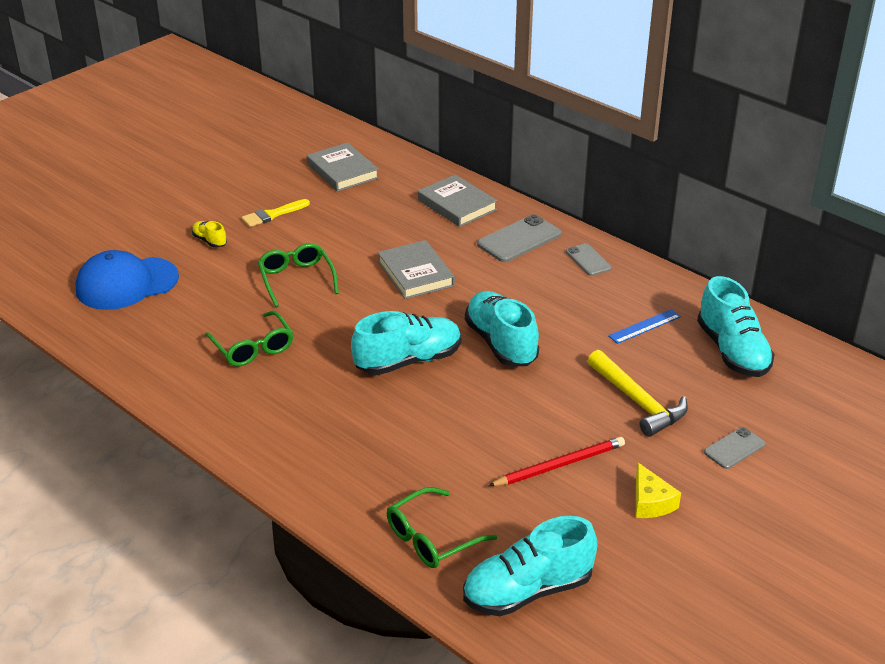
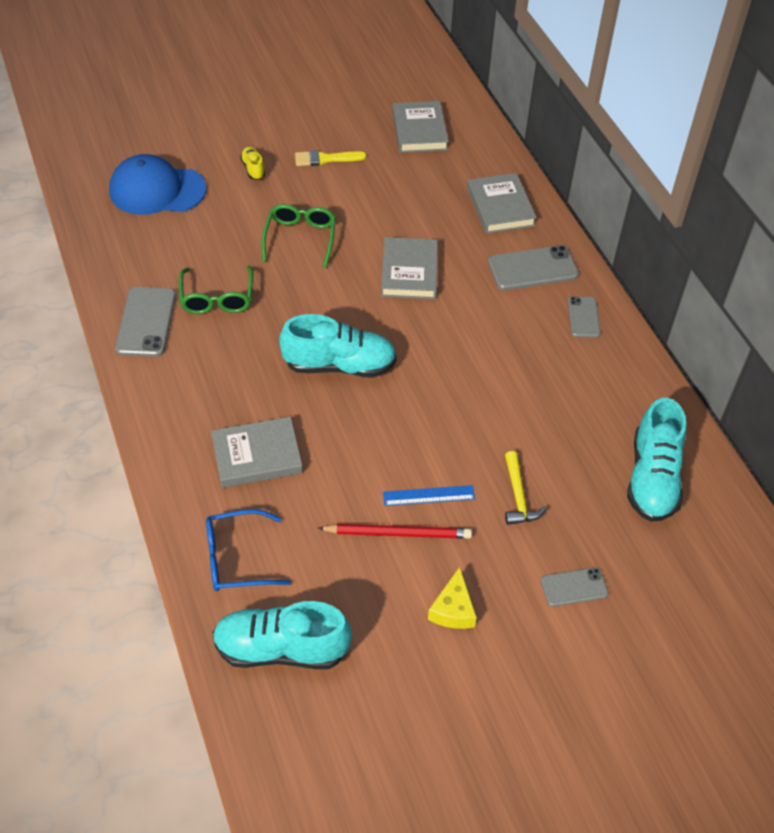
camera: 25 degrees right, 15 degrees up
green glasses [387,487,497,568] -> blue glasses [206,509,291,591]
turquoise shoe [465,291,539,366] -> none
yellow hammer [588,350,688,437] -> yellow hammer [505,451,547,525], size x0.65
blue ruler [608,309,681,344] -> blue ruler moved to [383,485,475,506]
none -> grey phone [115,287,176,357]
none -> grey book [211,417,303,488]

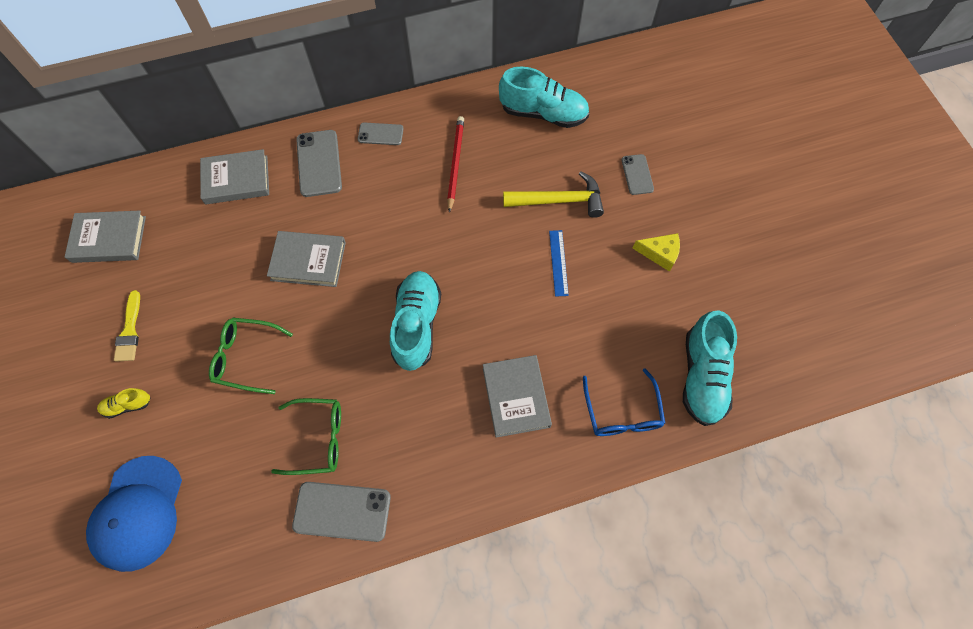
camera: 85 degrees left, 15 degrees up
red pencil [318,524,472,539] -> red pencil moved to [447,116,464,213]
yellow hammer [505,451,547,525] -> yellow hammer [503,171,604,218], size x1.54

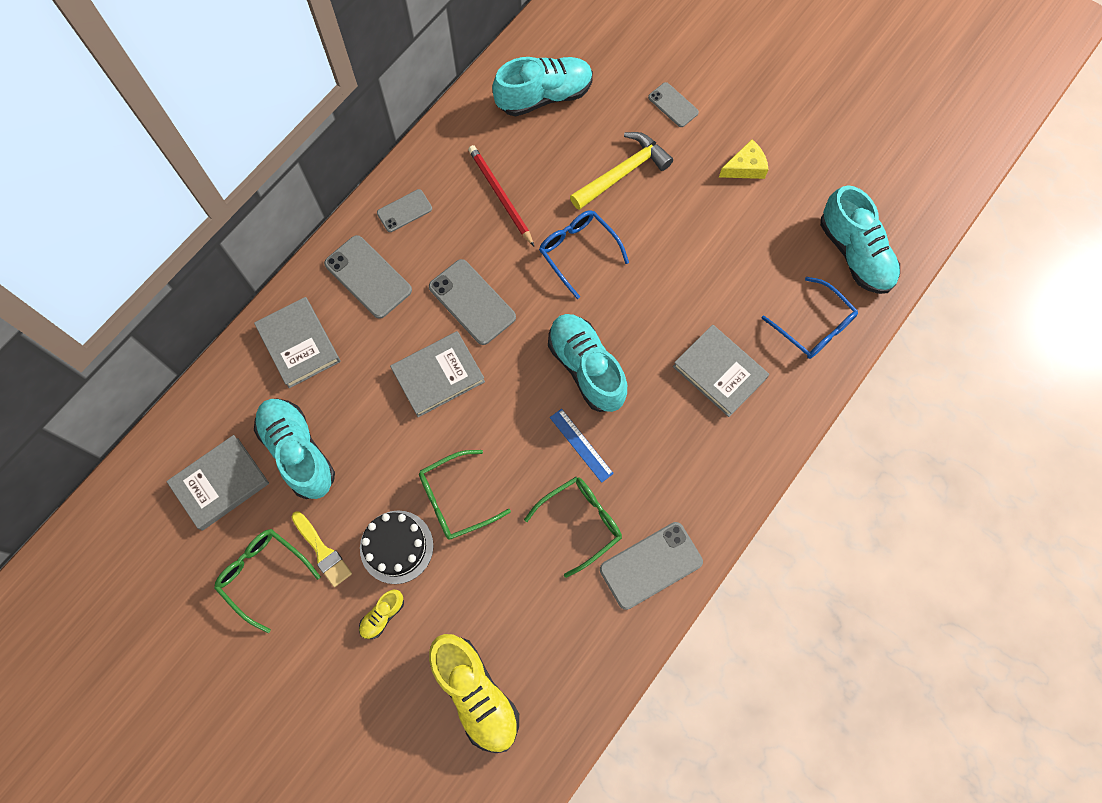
camera: 35 degrees left, 5 degrees up
blue cap [86,456,182,572] -> yellow shoe [429,634,519,753]
grey book [200,149,269,204] -> grey book turned 75 degrees counterclockwise [254,297,340,388]
blue ruler [549,230,569,297] -> blue ruler moved to [550,409,614,483]
none -> green glasses [214,529,321,633]
none -> turquoise shoe [254,398,335,499]
none -> black cake [360,511,434,584]
none -> grey phone [429,259,516,345]
none -> blue glasses [539,210,629,299]

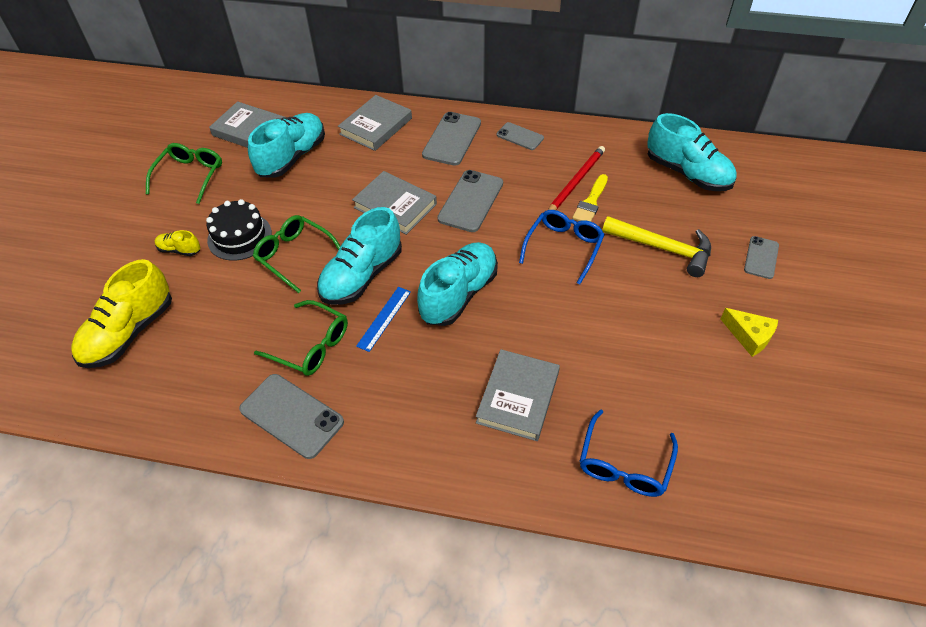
camera: 65 degrees right, 20 degrees down
yellow brush [292,511,352,587] -> yellow brush moved to [572,174,608,221]
turquoise shoe [820,185,900,294] -> turquoise shoe moved to [317,207,402,305]

